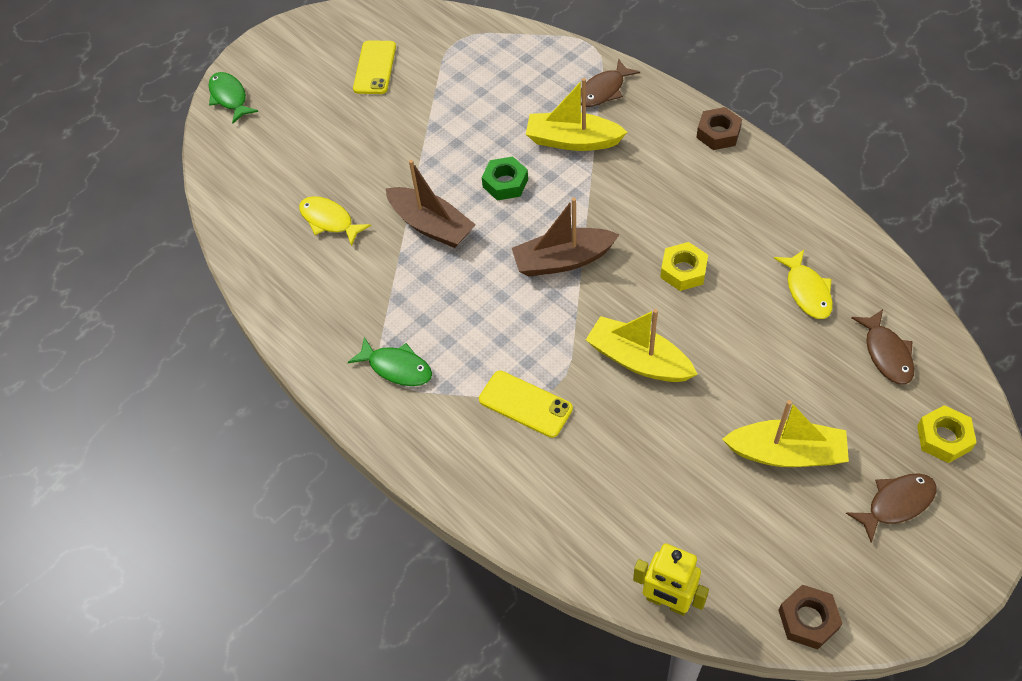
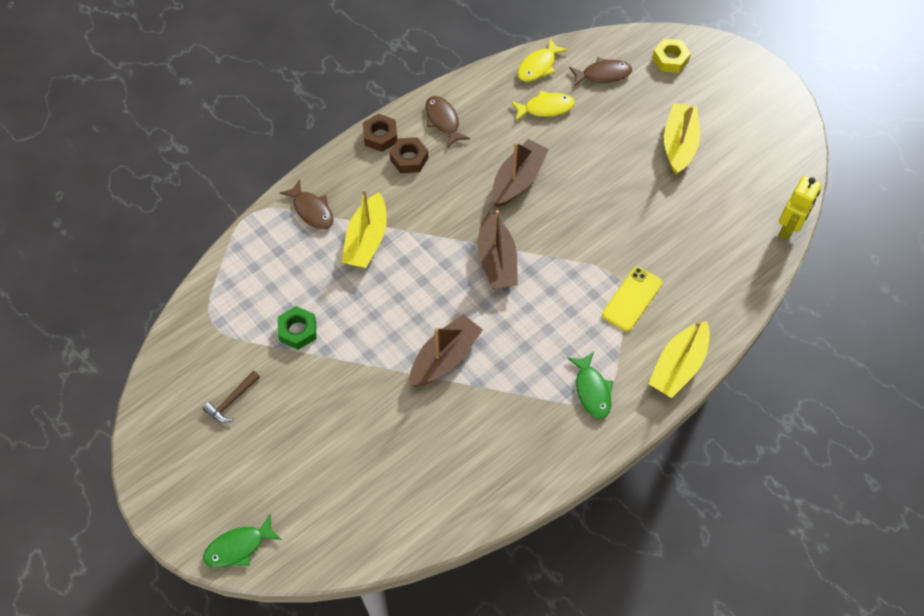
camera: 90 degrees left, 5 degrees up
yellow fish [299,196,371,246] -> yellow fish moved to [517,39,568,82]
green fish [348,337,432,386] -> green fish turned 135 degrees clockwise [567,352,613,419]
yellow phone [353,40,396,94] -> brown hammer [203,371,260,423]
green nut [482,157,528,201] -> green nut moved to [278,306,316,350]
yellow boat [586,309,698,382] -> yellow boat moved to [648,321,710,398]
yellow nut [660,242,708,291] -> brown boat [492,139,549,207]
brown nut [778,585,843,649] -> brown nut moved to [390,137,429,173]
brown fish [846,473,936,543] -> brown fish moved to [426,96,470,148]

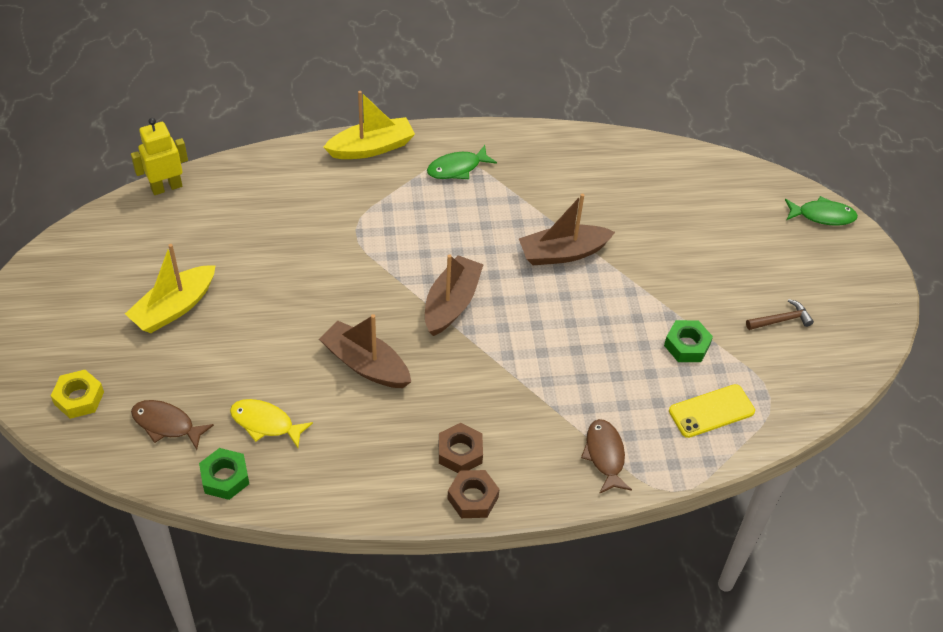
camera: 150 degrees left, 10 degrees down
yellow boat [342,189,387,268] -> none
brown fish [426,96,470,148] -> none
brown boat [492,139,549,207] -> brown boat turned 60 degrees clockwise [319,314,411,388]
yellow fish [517,39,568,82] -> green nut [199,448,249,500]
green fish [567,352,613,419] -> green fish turned 135 degrees counterclockwise [427,145,497,179]
yellow phone [602,267,662,331] -> yellow phone moved to [669,384,755,438]

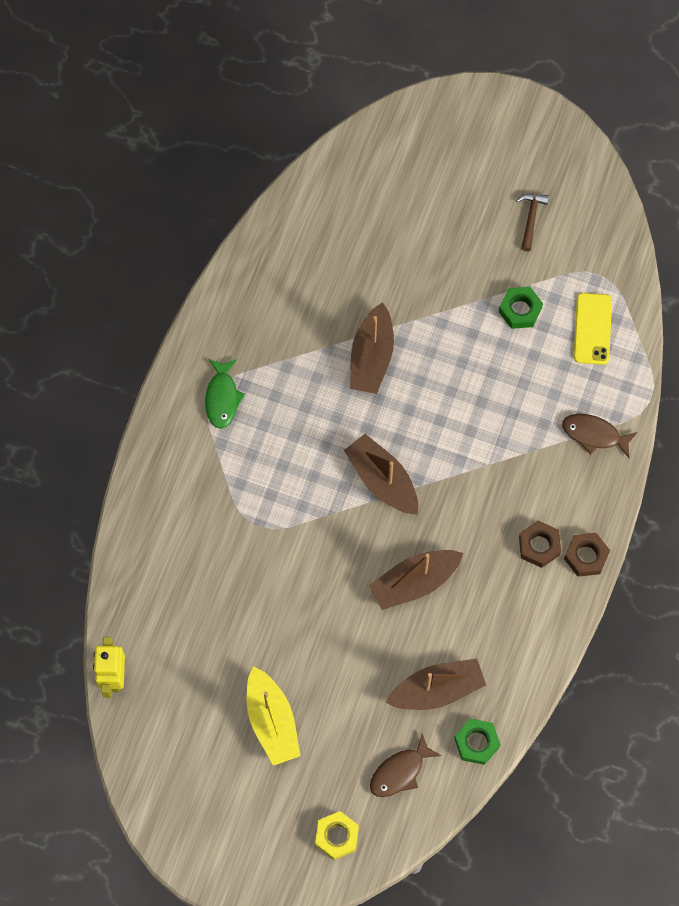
camera: 60 degrees left, 20 degrees up
yellow fish [230,399,313,448] -> brown boat [386,659,486,710]
yellow boat [323,91,415,159] -> none
green fish [785,196,858,226] -> none

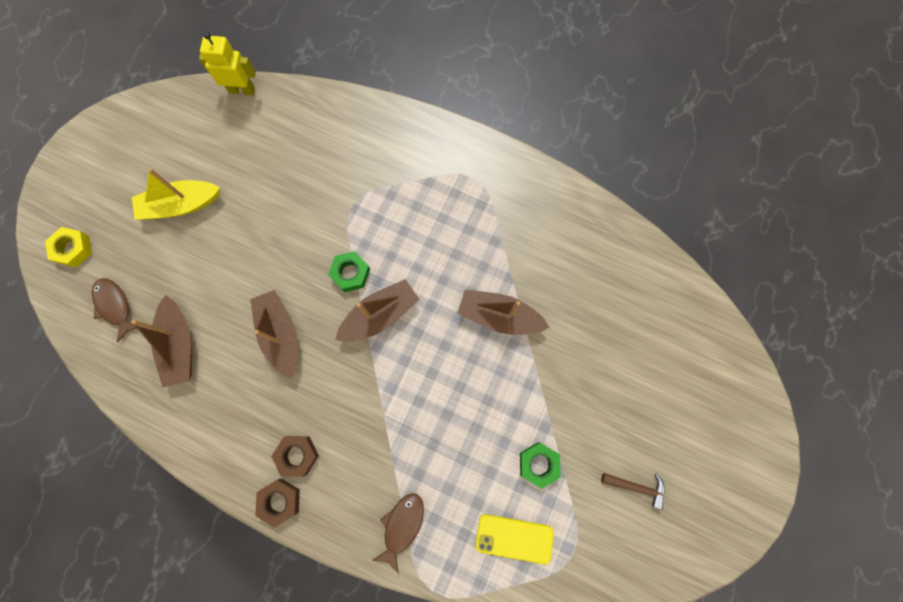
camera: 95 degrees right, 5 degrees up
green fish [205,359,245,429] -> none
green nut [454,718,501,765] -> green nut moved to [328,251,370,292]

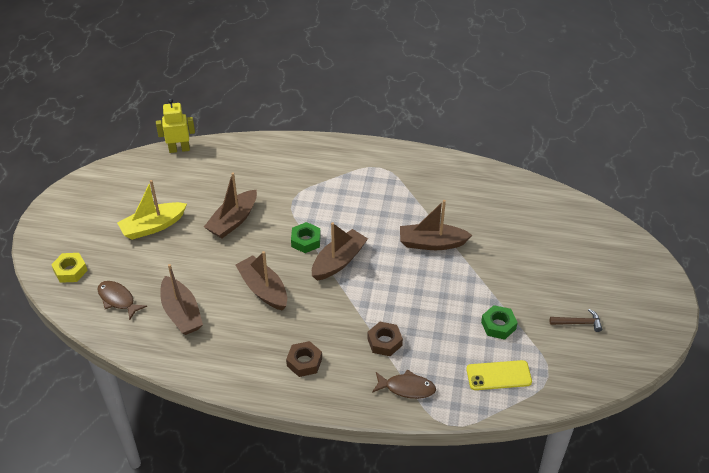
camera: 15 degrees left, 30 degrees down
brown nut [255,478,300,528] -> brown nut moved to [367,322,403,356]
brown fish [372,493,424,574] -> brown fish turned 90 degrees clockwise [372,370,436,399]
none -> brown boat [204,172,257,238]

